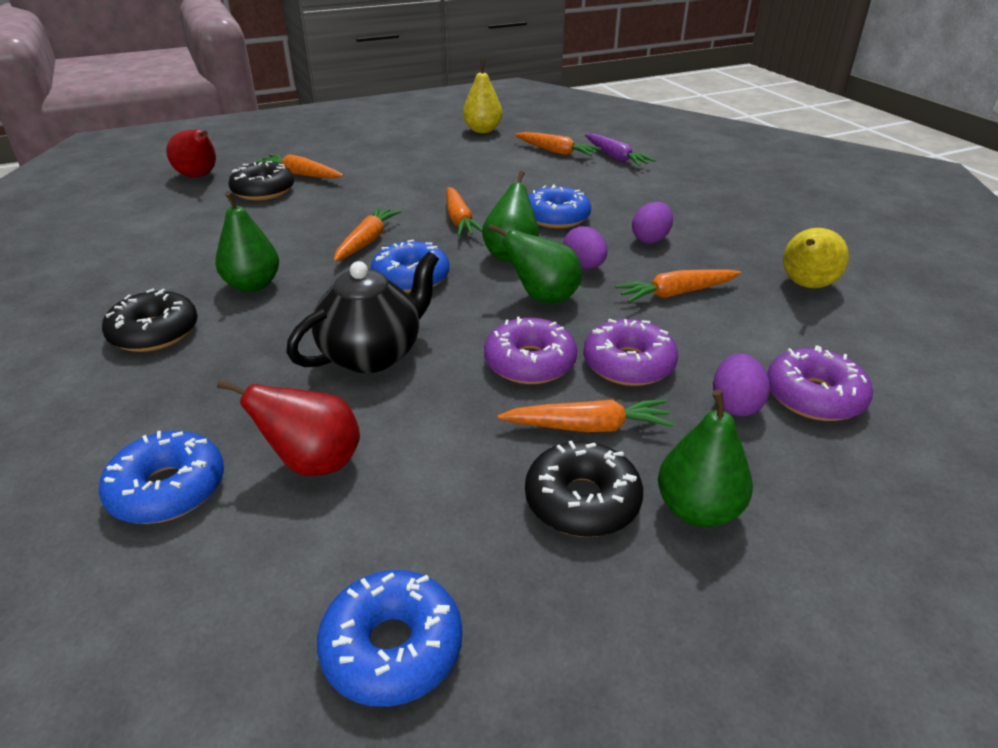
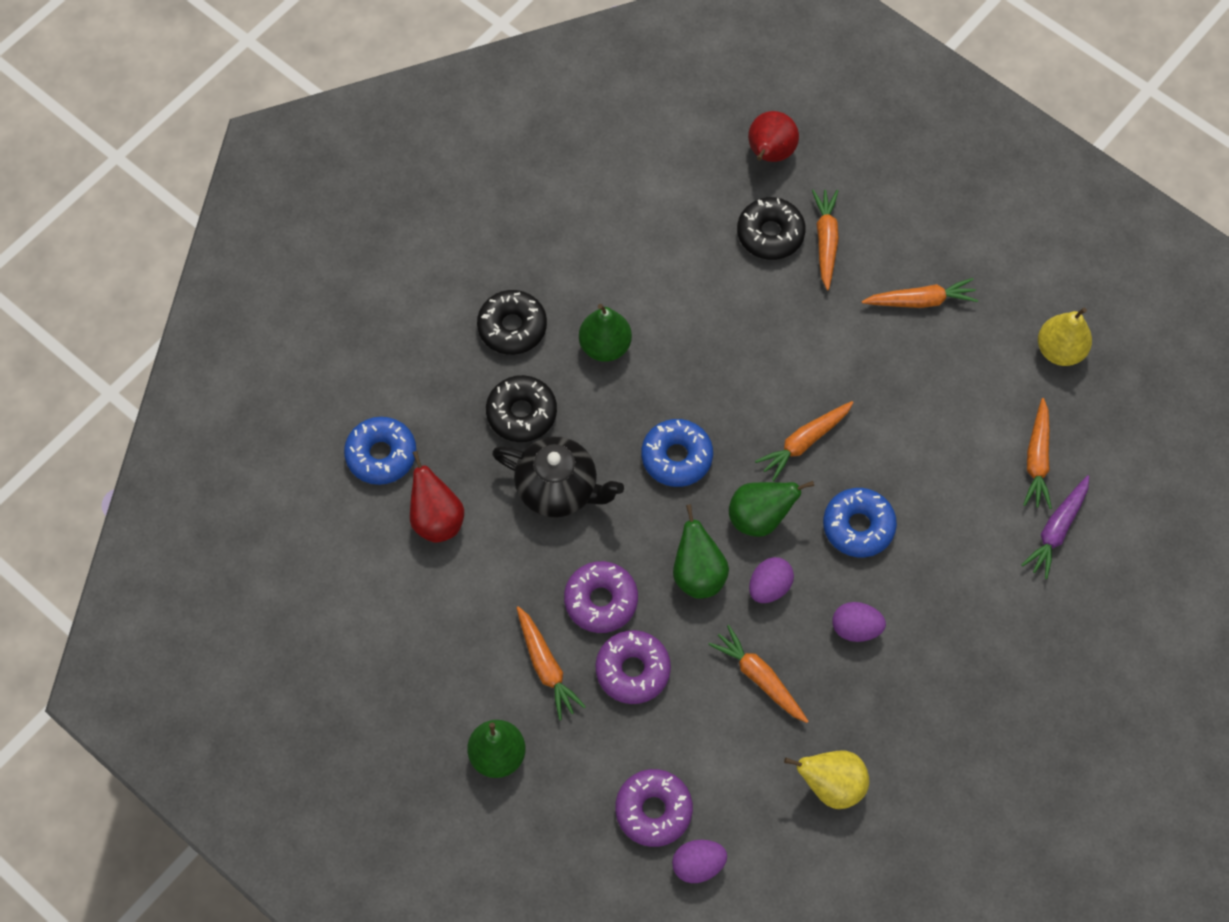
camera: 65 degrees right, 30 degrees up
blue donut [317,570,462,707] -> none
orange carrot [334,207,402,262] -> orange carrot moved to [862,278,978,308]
black donut [525,441,643,537] -> black donut moved to [486,375,557,442]
purple egg [713,354,770,416] -> purple egg moved to [672,840,727,883]

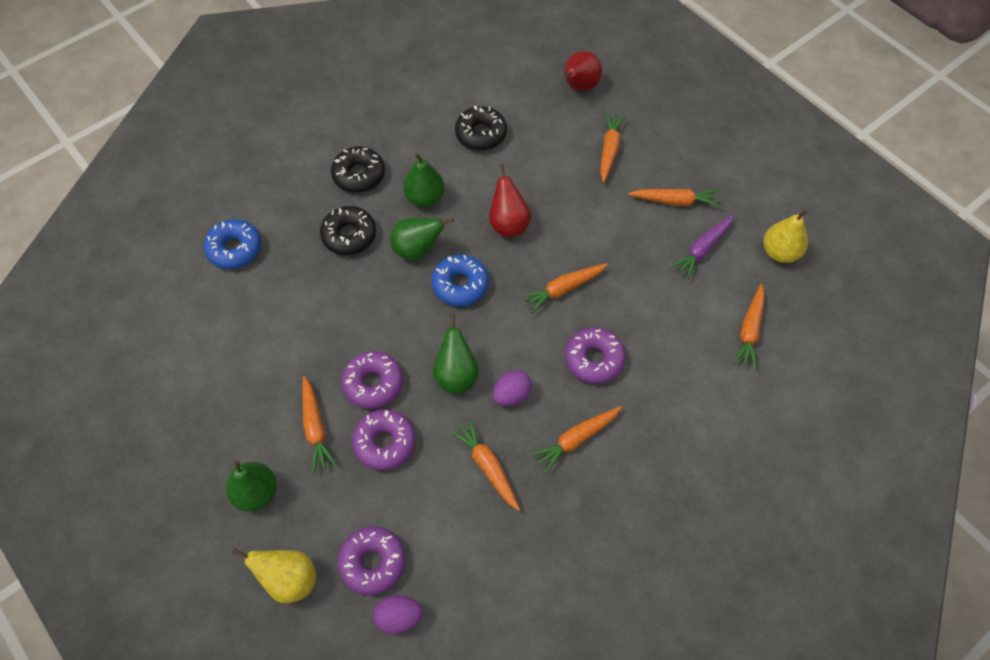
camera: 10 degrees right, 5 degrees down
red pear [410,451,464,543] -> red pear moved to [489,164,531,237]
black teapot [492,437,624,517] -> none
green pear [729,481,814,537] -> green pear moved to [390,218,454,260]
black donut [737,197,806,260] -> black donut moved to [455,106,507,150]
yellow pear [784,751,869,809] -> yellow pear moved to [232,548,316,603]
blue donut [823,488,897,557] -> purple donut [565,328,626,384]
purple egg [832,602,886,642] -> orange carrot [531,406,622,473]
purple carrot [1021,475,1089,579] -> purple carrot moved to [670,214,734,280]

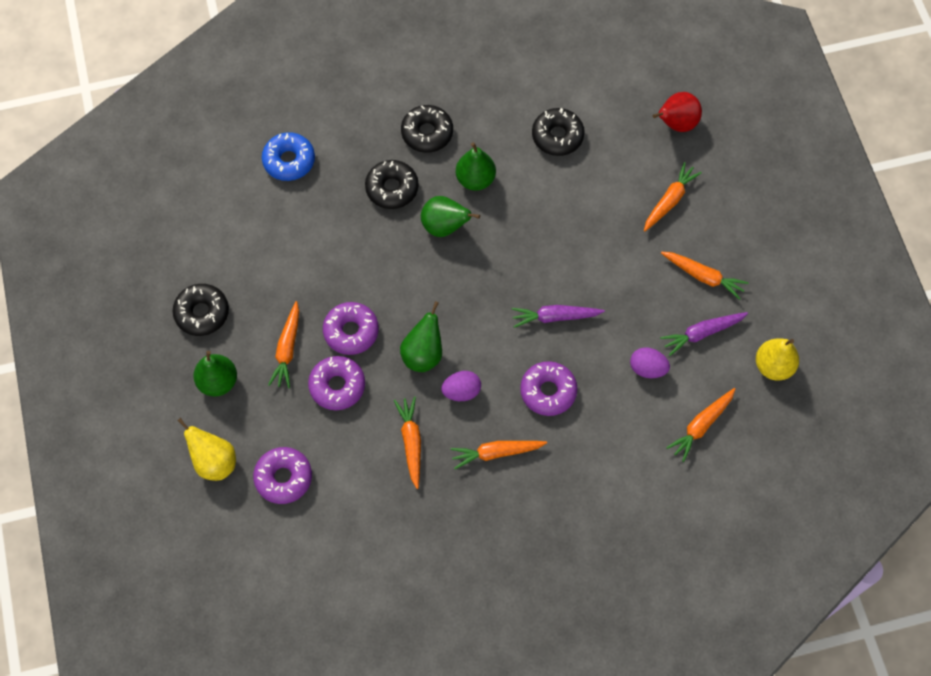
camera: 25 degrees right, 5 degrees up
purple egg [373,595,423,634] -> purple egg moved to [630,347,670,378]
blue donut [432,254,489,306] -> none
red pear [489,164,531,237] -> none
orange carrot [520,263,608,313] -> purple carrot [512,305,605,328]
none -> black donut [172,284,229,336]

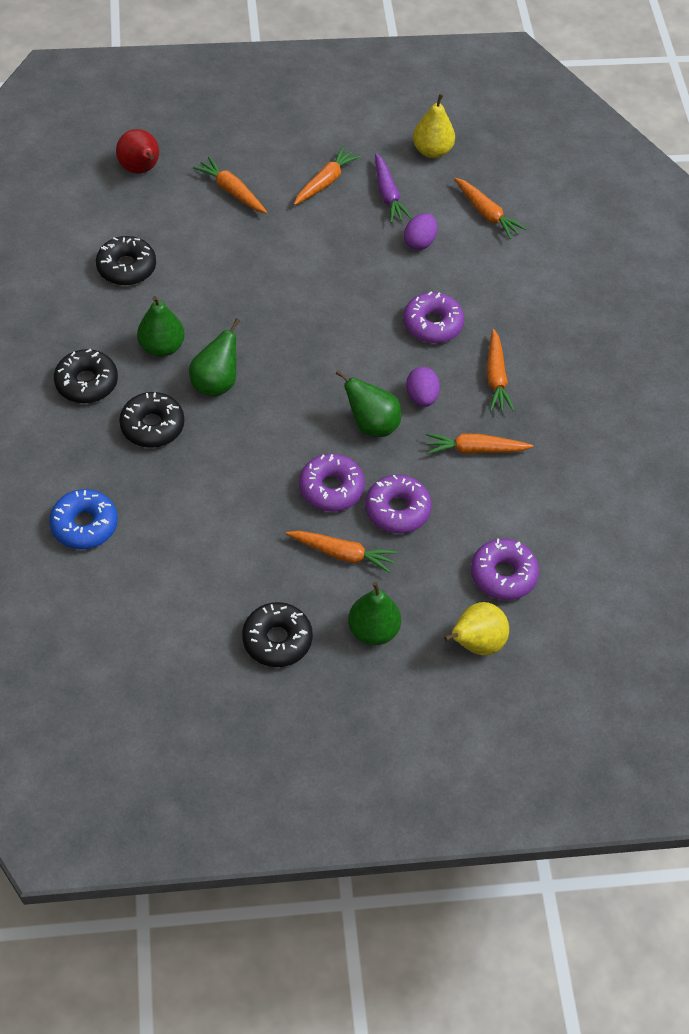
camera: 85 degrees left, 10 degrees down
purple carrot [512,305,605,328] -> none

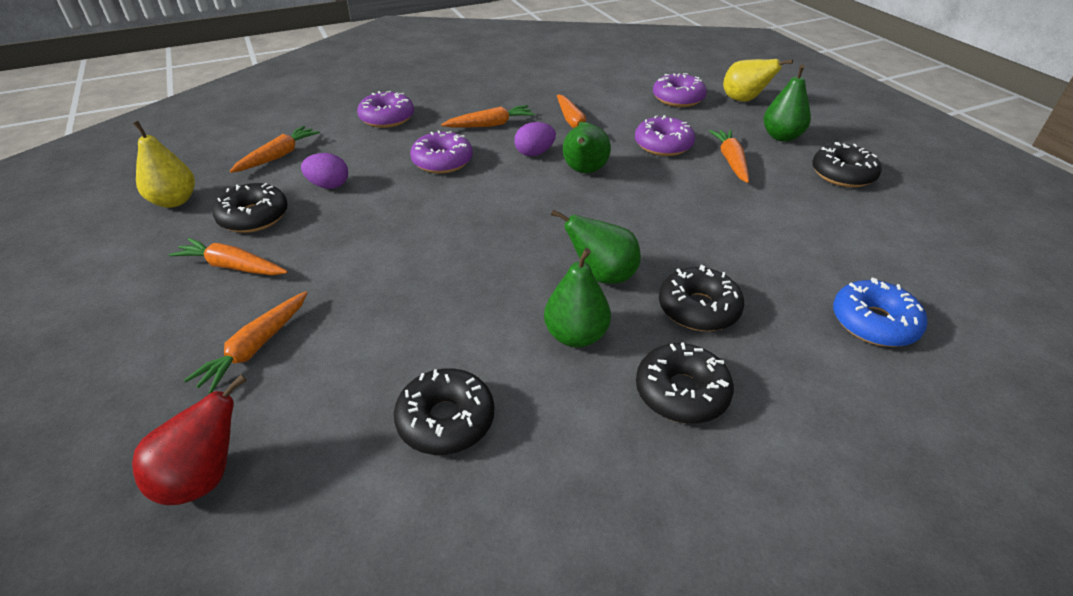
camera: 105 degrees left, 15 degrees down
purple donut [299,454,365,512] -> purple donut moved to [357,91,414,128]
purple carrot [375,153,412,223] -> black donut [213,183,288,233]

